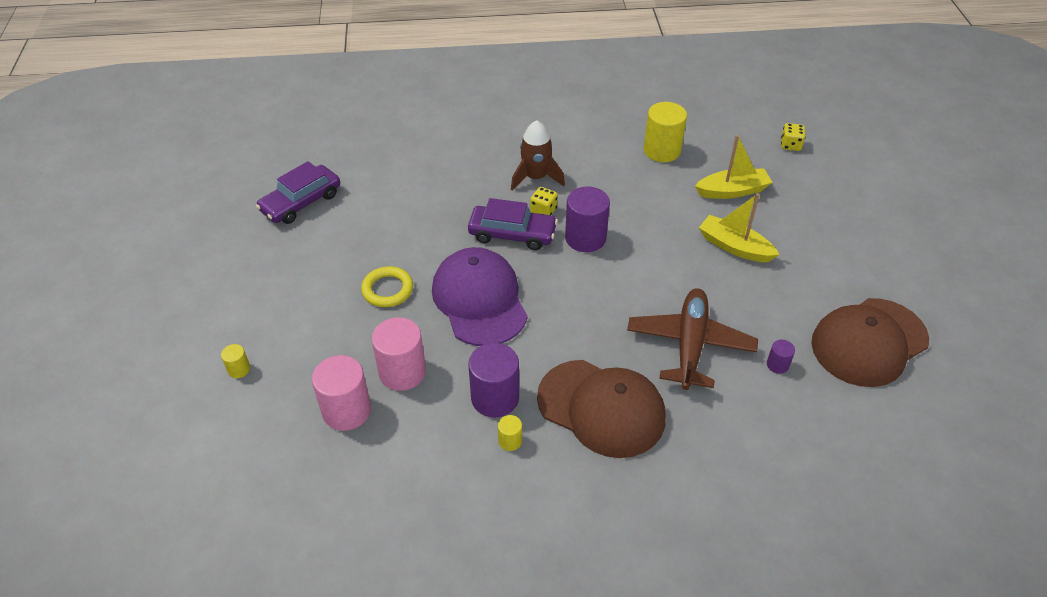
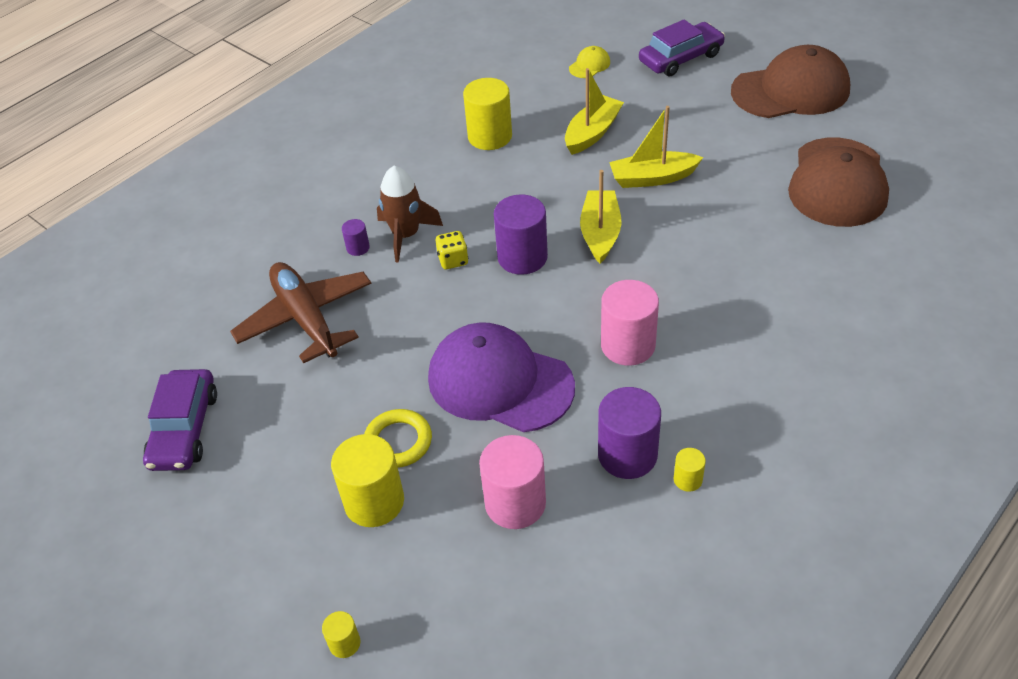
camera: 40 degrees left, 0 degrees up
pink cylinder [312,355,371,431] -> pink cylinder moved to [601,280,659,366]
purple car [468,198,558,250] -> purple car moved to [639,19,725,76]
brown cap [537,360,666,458] -> brown cap moved to [731,45,850,118]
brown plane [627,288,758,390] -> brown plane moved to [230,262,372,363]
purple cylinder [767,340,795,374] -> purple cylinder moved to [342,219,370,256]
yellow dice [781,123,806,151] -> yellow cap [569,46,610,78]
none -> yellow cylinder [331,434,404,527]
none -> yellow boat [580,170,622,264]

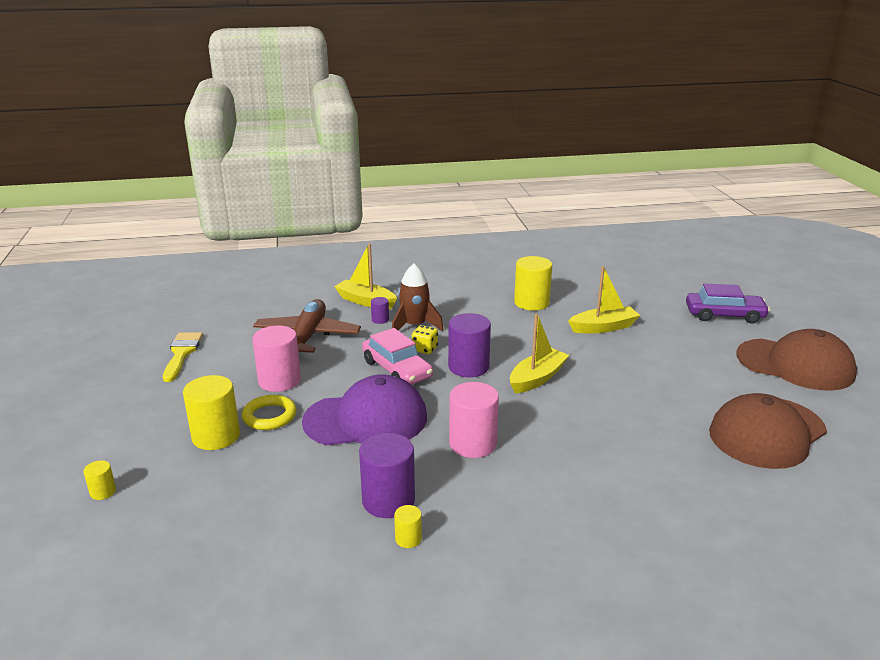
camera: 35 degrees right, 20 degrees down
purple car [143,369,217,471] -> yellow brush [163,332,203,382]
purple cap [428,322,575,432] -> purple cap turned 105 degrees clockwise [302,374,427,445]
pink cylinder [479,435,546,529] -> pink cylinder moved to [252,326,301,392]
yellow cap [569,46,610,78] -> none
yellow boat [609,106,703,188] -> yellow boat moved to [334,243,397,309]
none -> pink car [362,328,433,385]

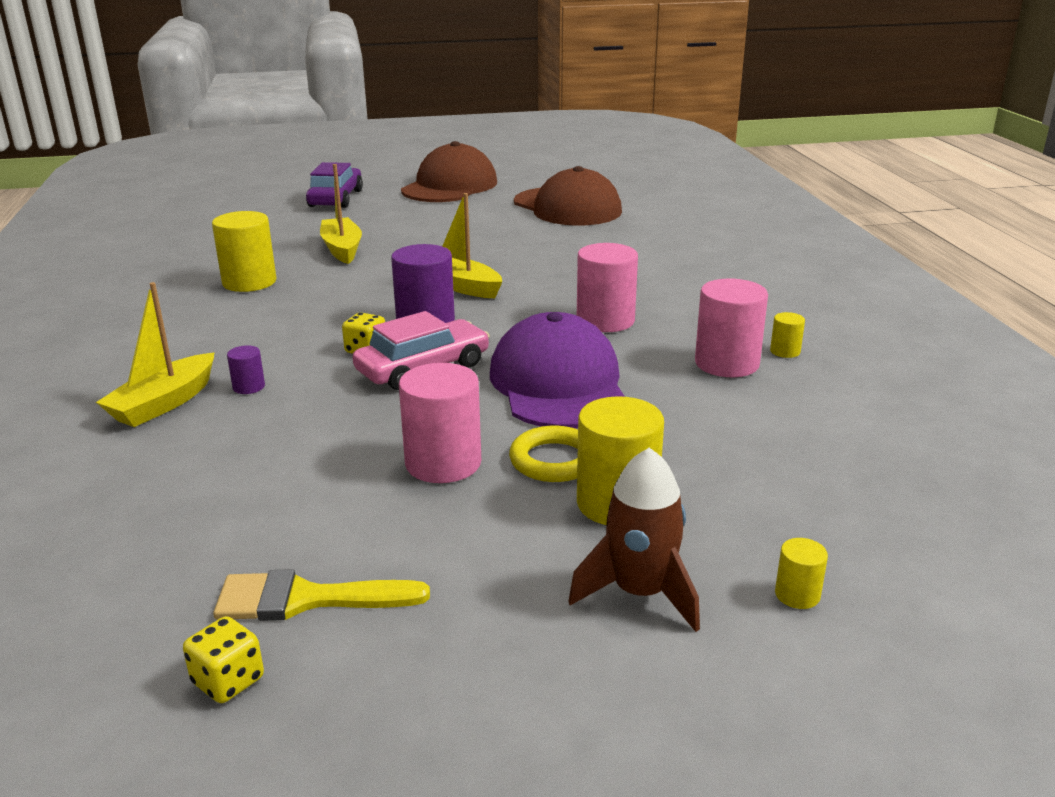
camera: 90 degrees left, 0 degrees up
brown plane [253,299,361,353] -> none
purple cylinder [359,433,415,518] -> pink cylinder [695,278,768,377]
brown rocket [392,264,443,331] -> brown rocket moved to [568,447,700,632]
none -> yellow dice [183,616,264,703]

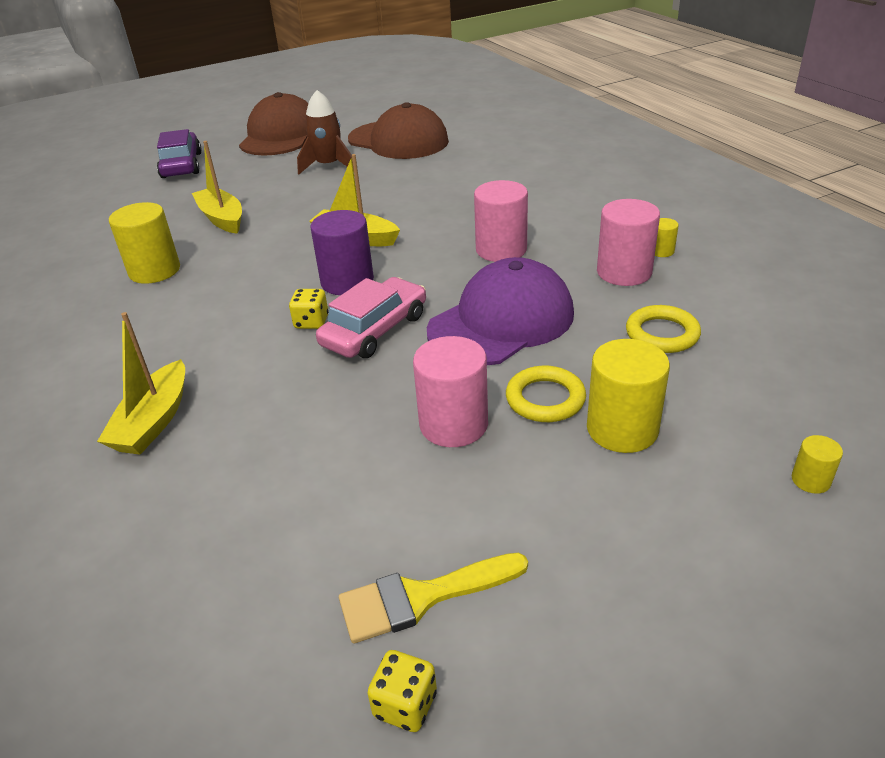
camera: 15 degrees left, 10 degrees up
purple cylinder [227,345,265,394] -> none
purple cap [490,312,625,429] -> purple cap turned 75 degrees clockwise [427,257,574,365]
brown rocket [568,447,700,632] -> brown rocket moved to [297,90,354,175]
none -> yellow ring [626,305,701,353]

